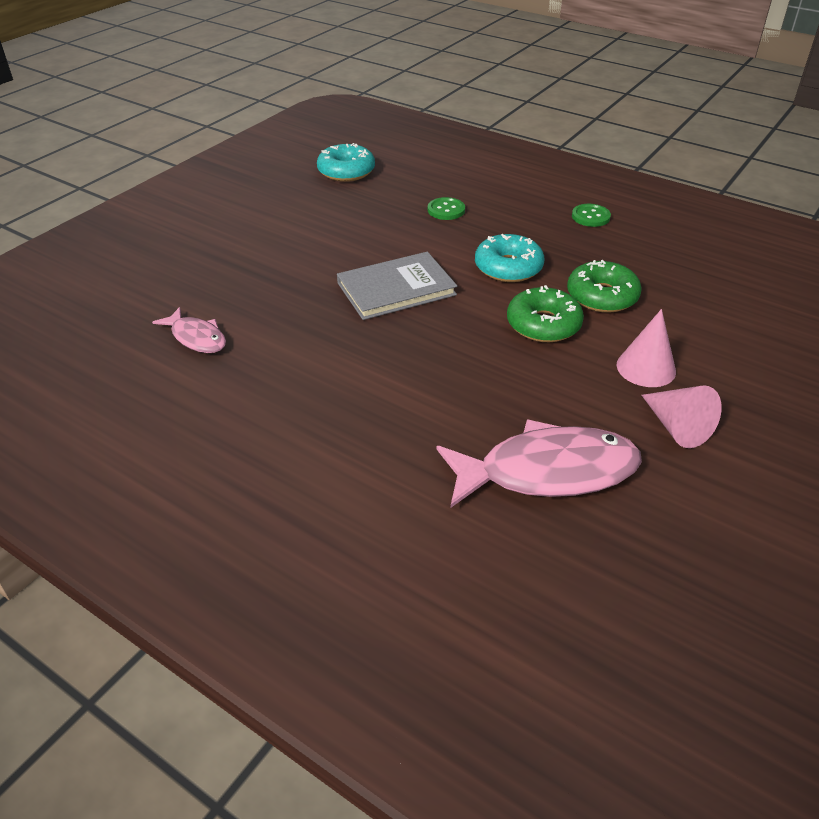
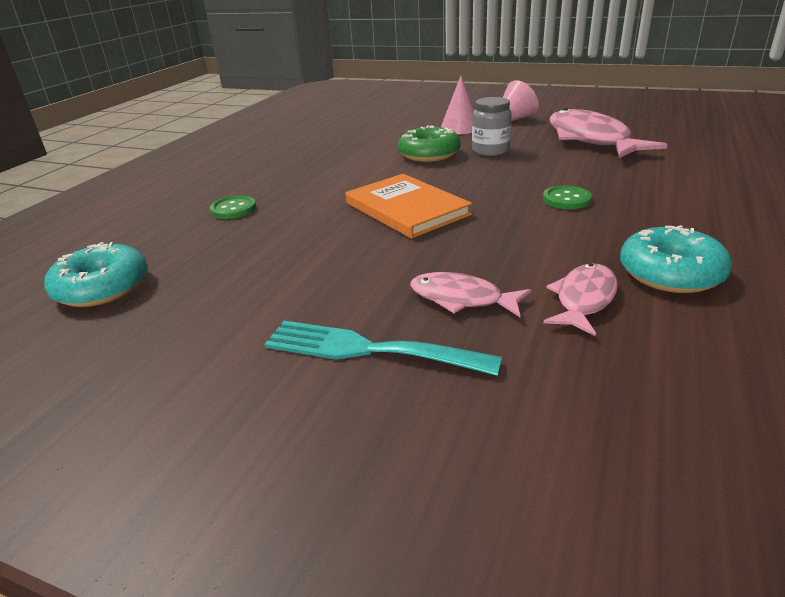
camera: 100 degrees left, 10 degrees down
grey book [337,252,457,320] -> orange book [346,174,472,239]
turquoise donut [475,234,545,282] -> turquoise donut moved to [620,225,732,293]
green donut [567,260,642,313] -> none
green button [572,204,611,227] -> green button moved to [543,186,592,209]
none -> turquoise fork [264,321,502,376]
none -> pink fish [410,272,531,317]
none -> grey jar [472,97,512,156]

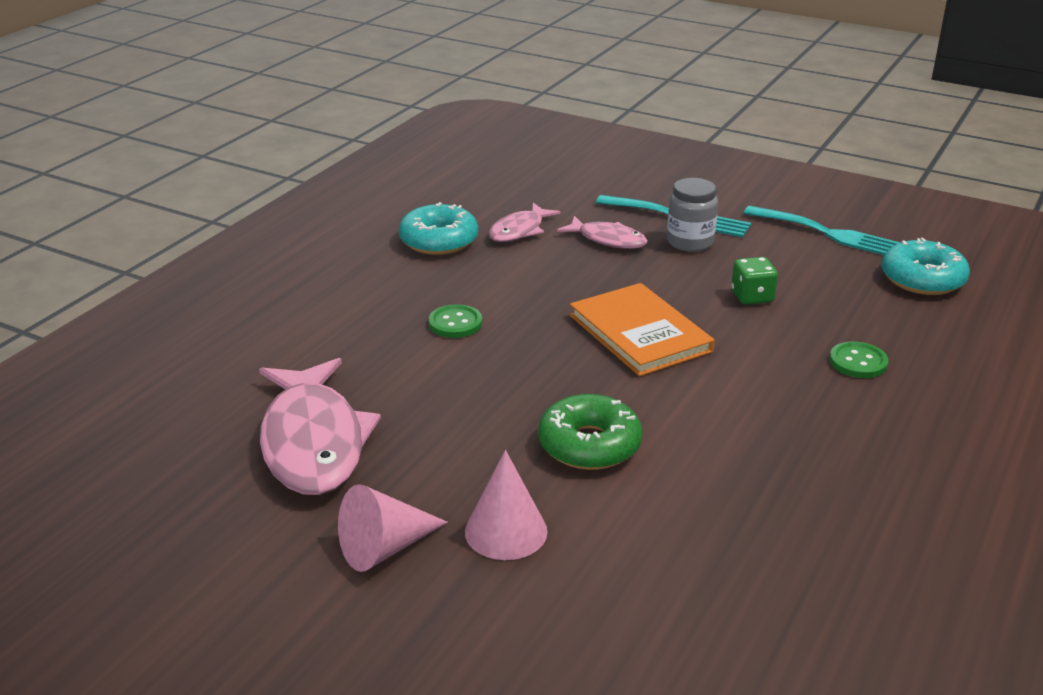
camera: 175 degrees left, 0 degrees up
grey jar [472,97,512,156] -> grey jar moved to [667,178,718,252]
none -> green dice [731,257,778,305]
none -> turquoise fork [744,206,900,255]

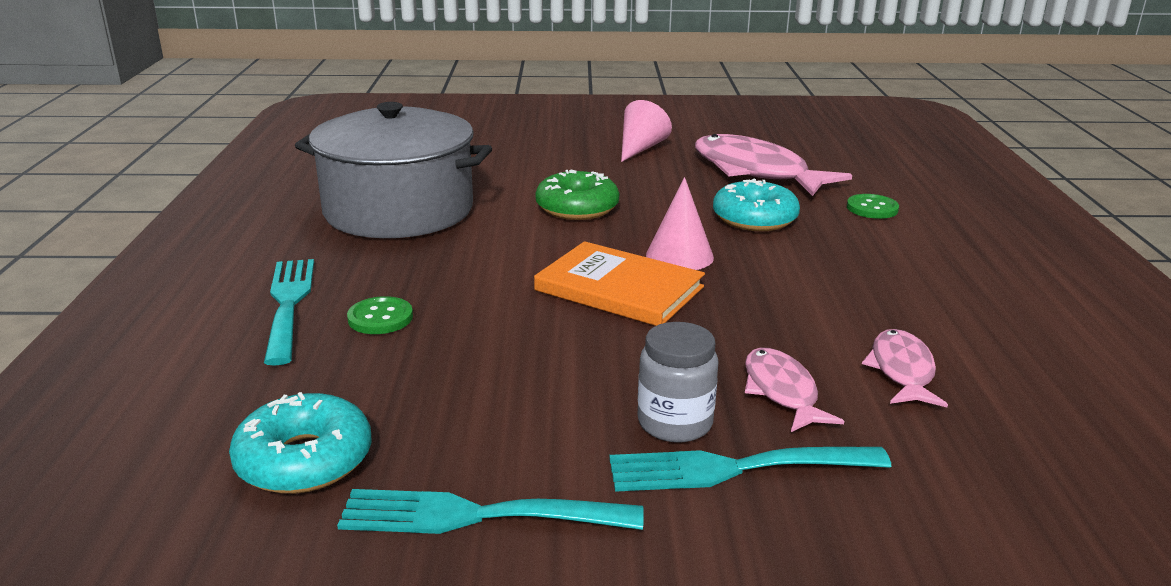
camera: 150 degrees right, 5 degrees down
turquoise donut [399,202,478,255] -> turquoise donut moved to [713,179,800,231]
green button [429,304,482,338] -> green button moved to [847,194,899,219]
pink cone [465,450,548,560] -> pink cone moved to [646,177,714,270]
pink fish [557,216,648,249] -> pink fish turned 75 degrees clockwise [745,348,844,432]
green dice [731,257,778,305] -> none
none -> turquoise fork [264,259,314,366]
none -> grey pot [295,102,492,238]

